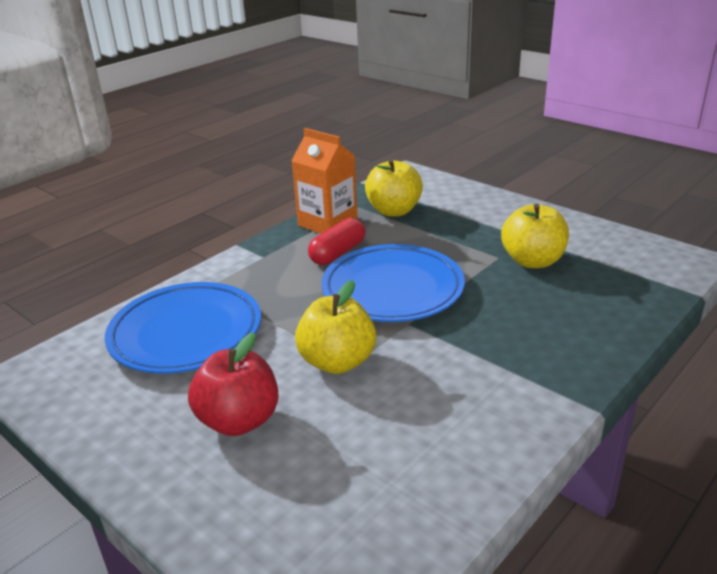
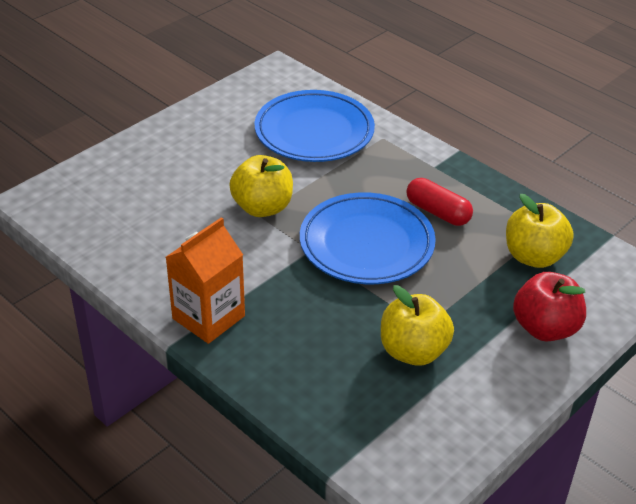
camera: 90 degrees right, 10 degrees up
red apple [188,332,279,436] -> red apple moved to [513,272,586,341]
orange carton [292,128,358,234] -> orange carton moved to [166,217,245,344]

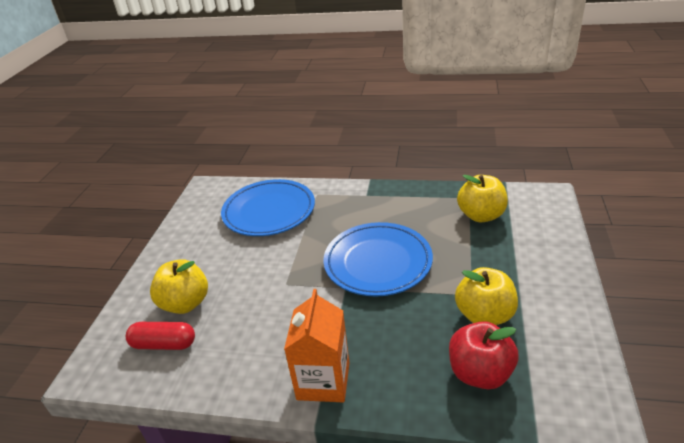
camera: 30 degrees left, 5 degrees down
yellow apple [229,155,293,217] -> yellow apple moved to [150,259,208,314]
red capsule [406,178,473,226] -> red capsule moved to [126,322,195,350]
red apple [513,272,586,341] -> red apple moved to [449,321,518,389]

